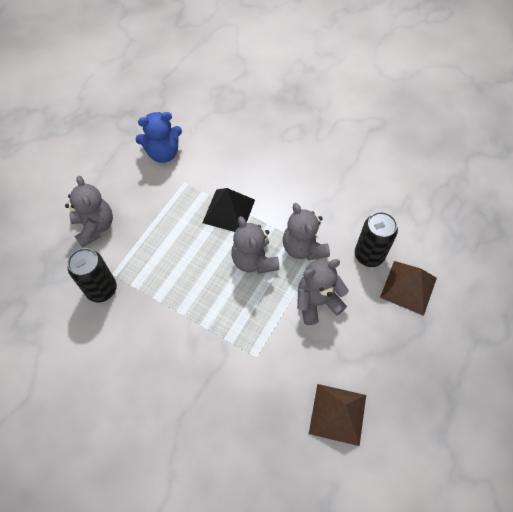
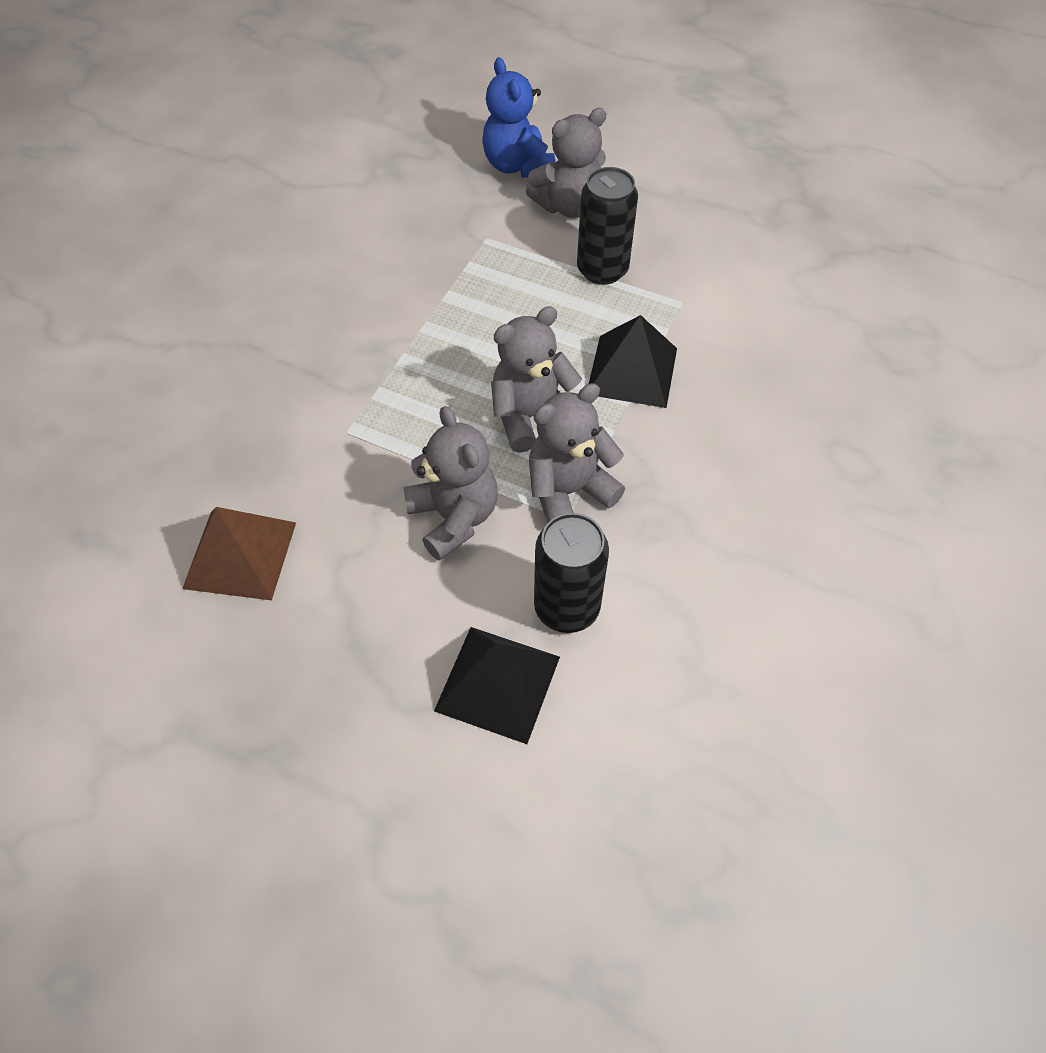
camera: 85 degrees right, 5 degrees down
black can [68,248,117,302] -> black can moved to [577,167,638,285]
blue teddy bear [136,112,182,163] -> blue teddy bear moved to [482,57,555,178]
brown pyramid [380,261,437,316] -> black pyramid [434,627,560,744]

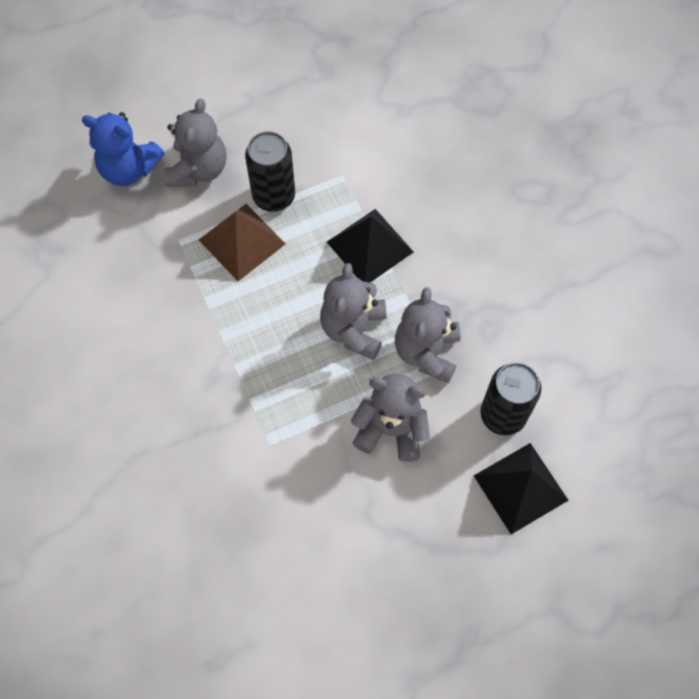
camera: 50 degrees left, 10 degrees up
brown pyramid [182,507,296,600] -> brown pyramid moved to [199,204,286,281]

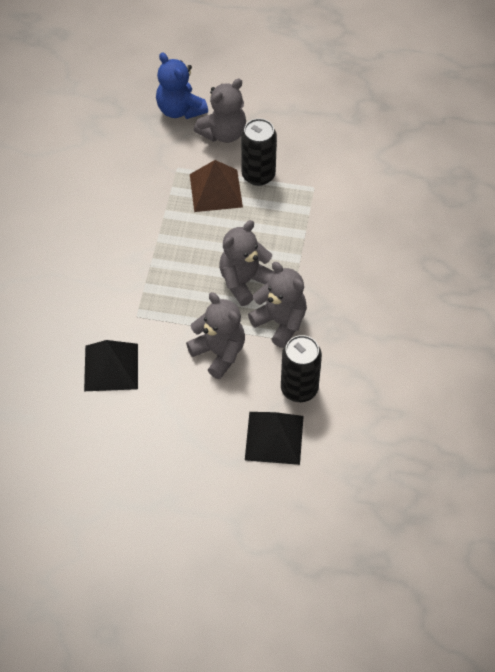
camera: 35 degrees right, 10 degrees down
black pyramid [327,209,413,283] -> black pyramid moved to [84,340,138,391]
grey teddy bear [395,287,460,384] -> grey teddy bear turned 90 degrees clockwise [248,262,307,348]

